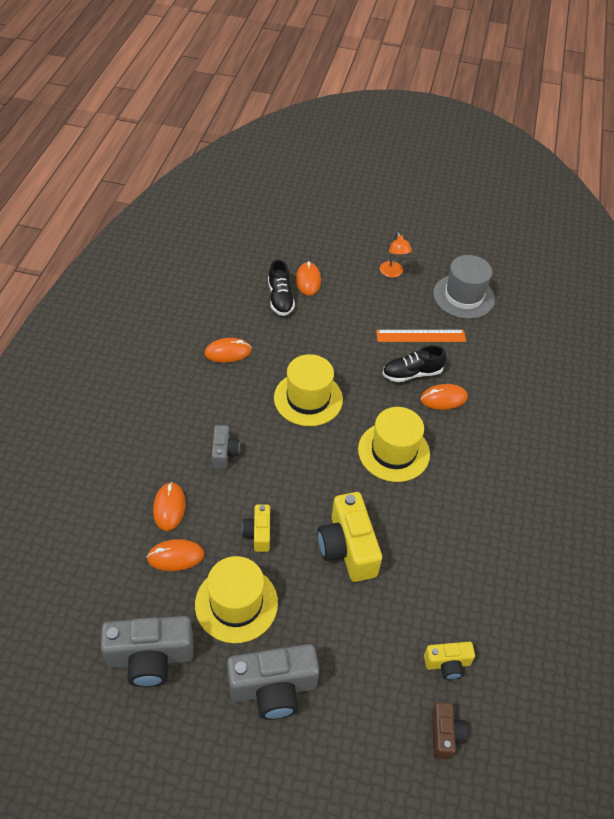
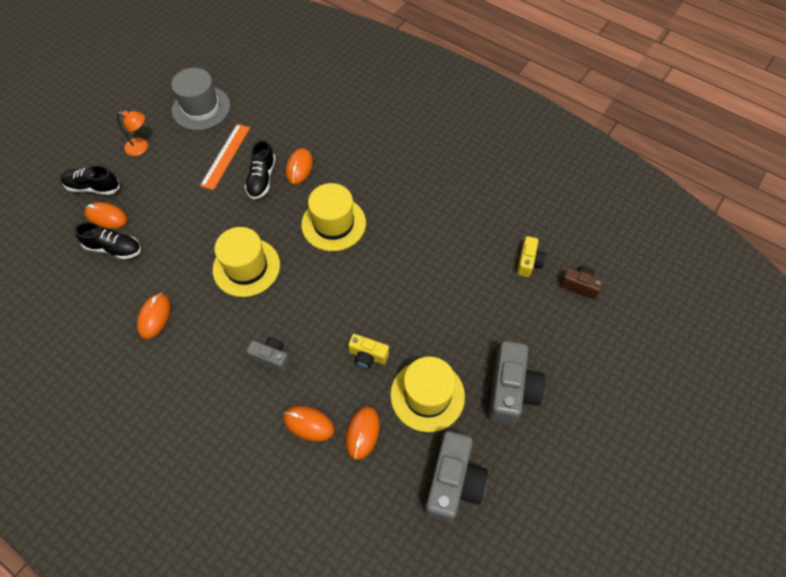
camera: 65 degrees left, 10 degrees up
yellow camera [318,492,382,582] -> none
none -> black shoe [61,166,120,195]

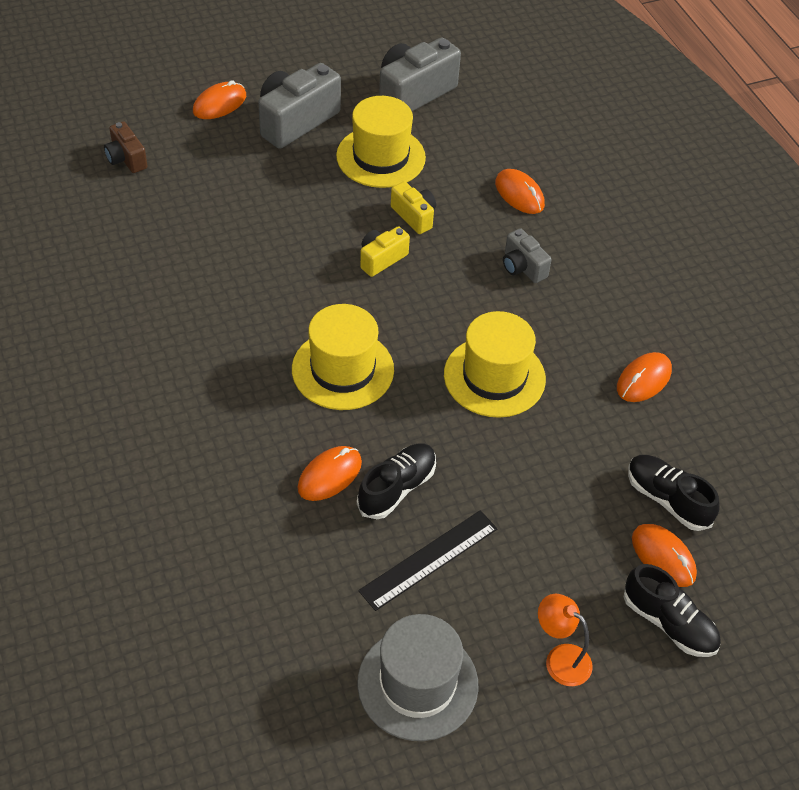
camera: 150 degrees left, 10 degrees down
orange ruler [200,124,250,190] -> black ruler [358,510,497,611]
orange mouse [346,407,380,460] -> orange mouse moved to [193,80,246,119]
yellow camera [517,236,546,277] -> yellow camera moved to [360,226,410,277]

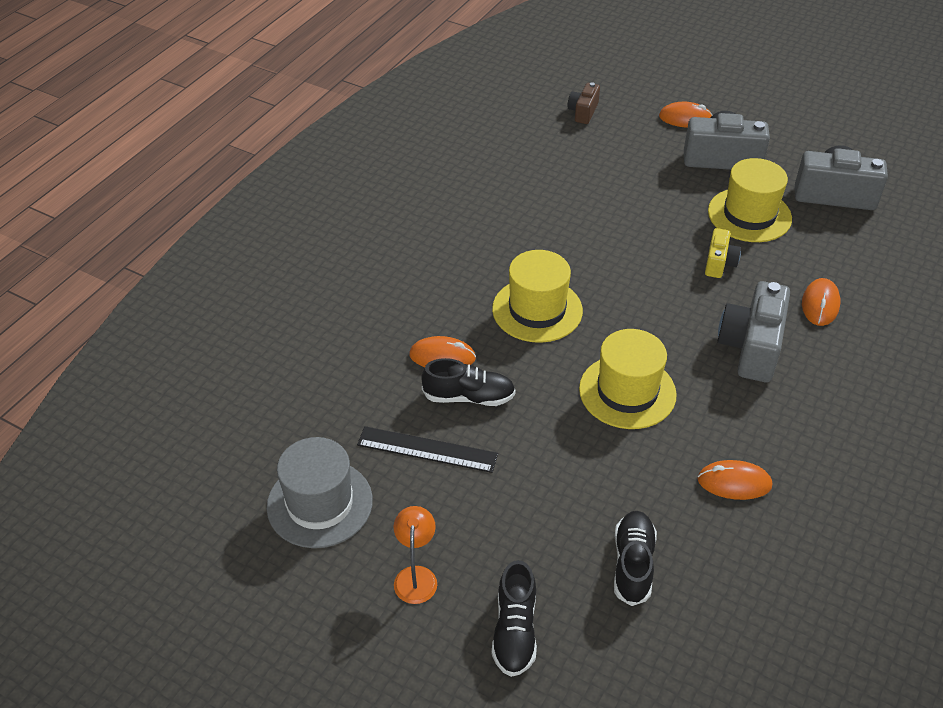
camera: 55 degrees right, 5 degrees down
yellow camera [360,226,410,277] -> none
grey camera [503,228,552,283] -> grey camera [718,281,790,382], size x1.83
orange mouse [632,524,697,587] -> none

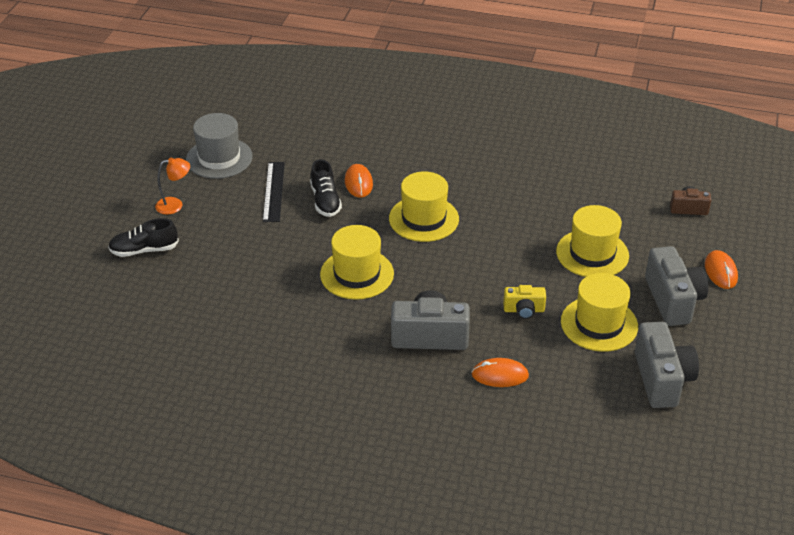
camera: 75 degrees right, 5 degrees down
black shoe [614,511,657,606] -> none
orange mouse [697,460,772,500] -> none
none -> yellow hat [556,205,629,277]

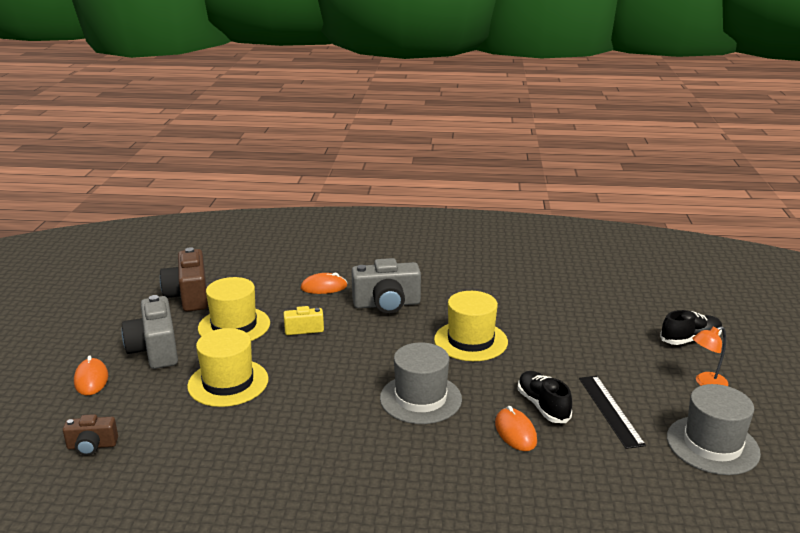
camera: 170 degrees right, 15 degrees down
yellow hat [389,172,459,242] -> grey hat [380,342,462,424]
grey camera [635,322,699,408] -> brown camera [160,247,208,312]

